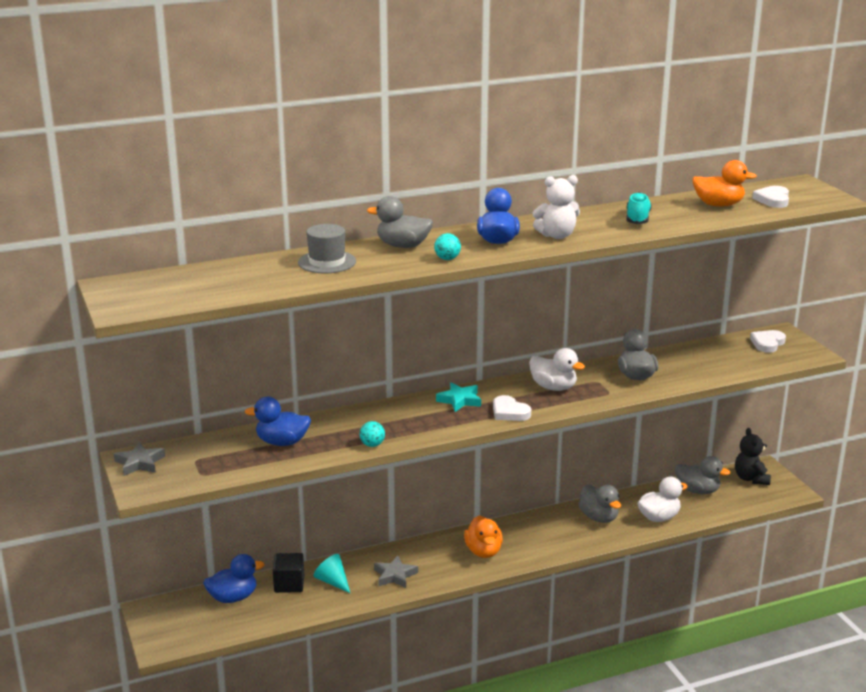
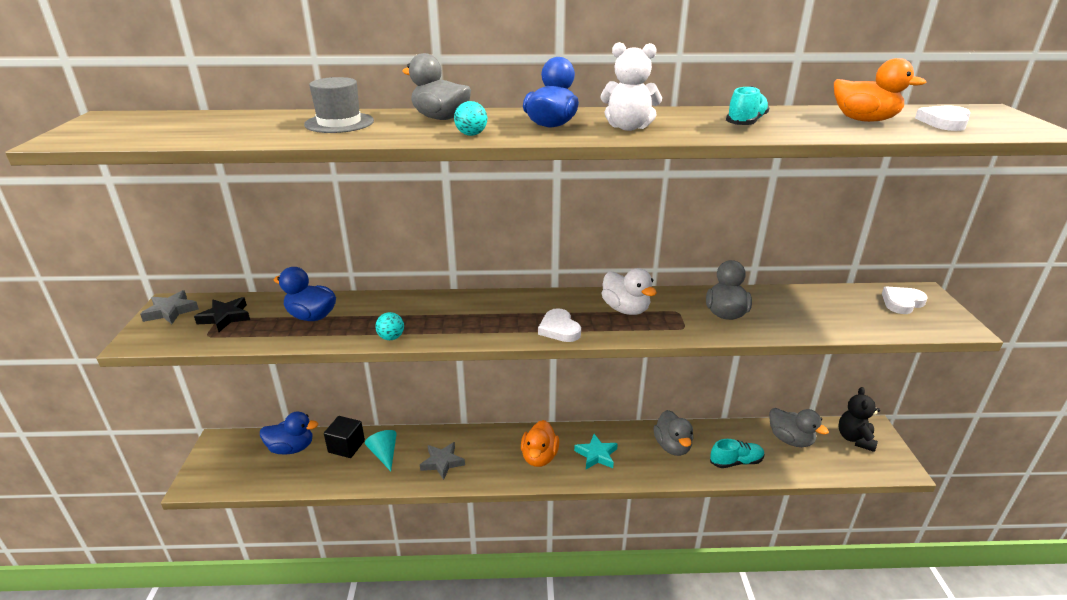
camera: 20 degrees right, 5 degrees up
turquoise star [436,383,481,412] -> turquoise star moved to [574,434,618,469]
white duck [638,477,688,522] -> turquoise shoe [710,439,764,468]
none -> black star [194,297,250,332]

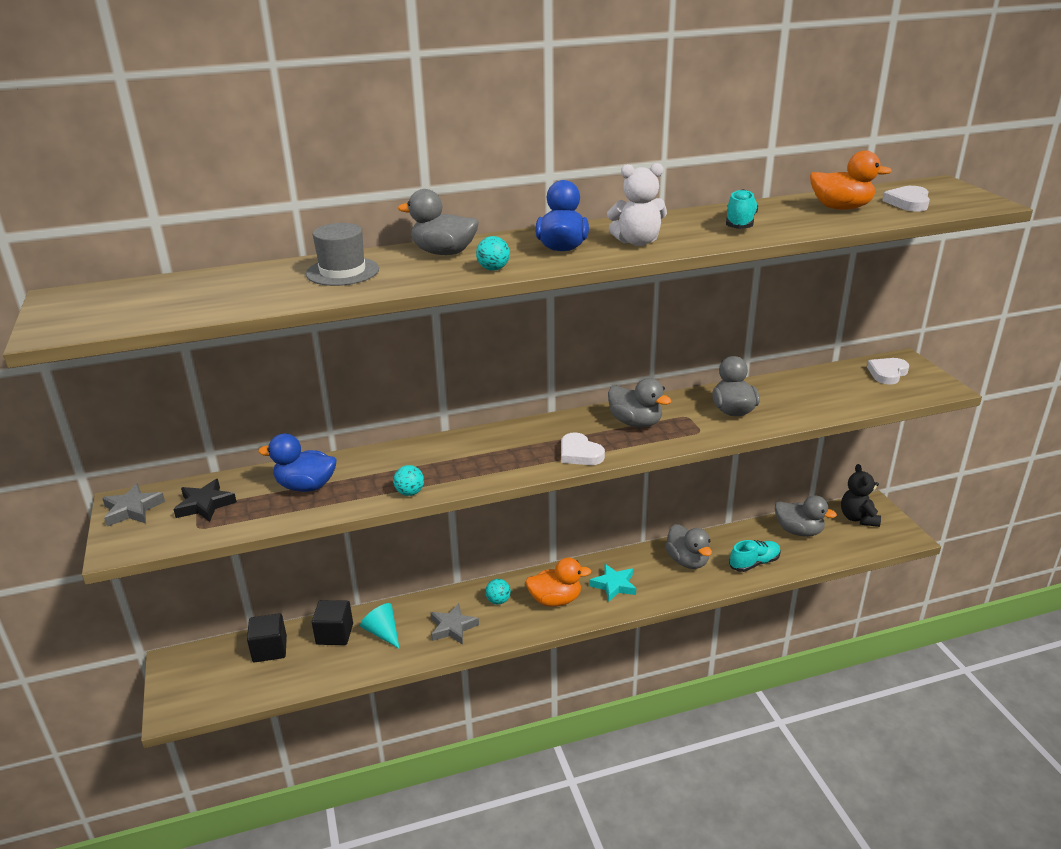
camera: 15 degrees left, 0 degrees up
blue duck [260,412,318,455] -> black cube [247,613,287,662]
orange duck [521,420,560,467] -> orange duck turned 90 degrees counterclockwise [525,558,591,607]
white duck [601,268,657,315] -> grey duck [608,378,672,427]
none -> turquoise ball [485,579,511,605]

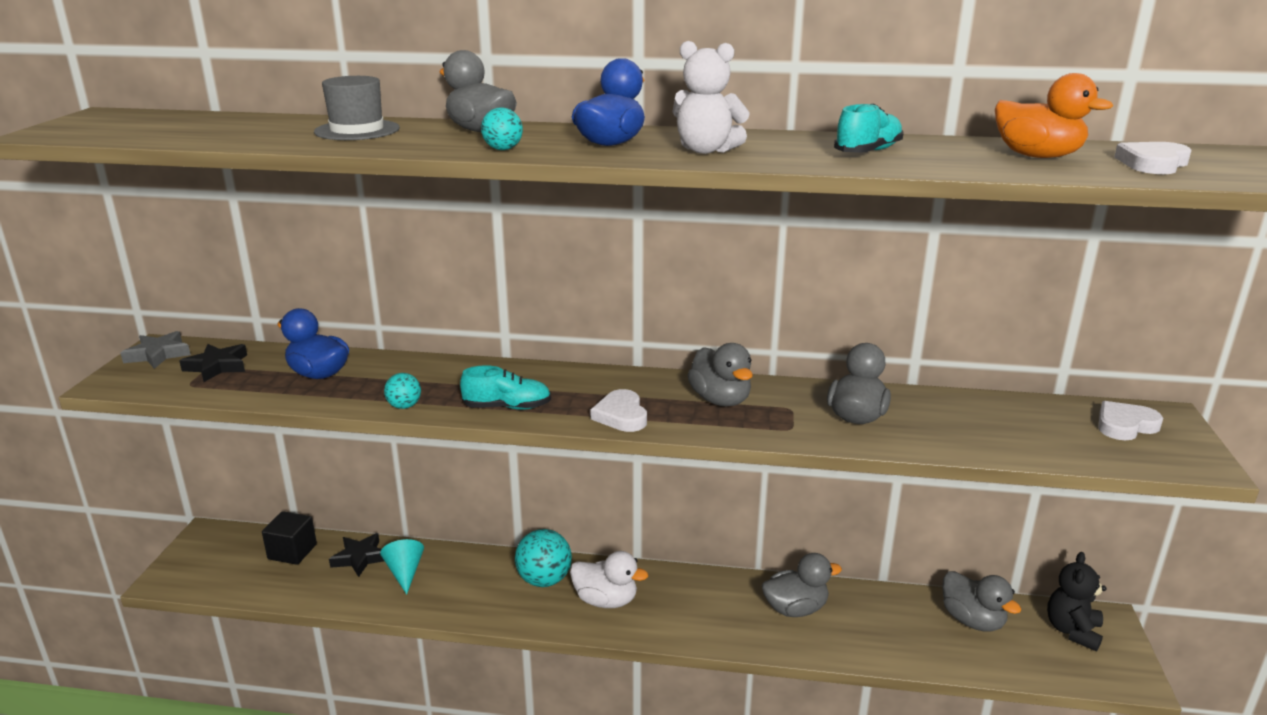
camera: 25 degrees right, 5 degrees down
black cube [312,600,353,645] -> black star [329,533,384,577]
grey star [430,603,479,645] -> none
turquoise ball [485,579,511,605] -> turquoise ball [515,529,572,587], size x1.84
orange duck [525,558,591,607] -> white duck [570,551,648,608]
turquoise star [589,564,636,602] -> none
grey duck [665,524,712,569] -> grey duck turned 105 degrees counterclockwise [761,553,842,617]
turquoise shoe [729,540,781,572] -> turquoise shoe moved to [460,365,551,410]

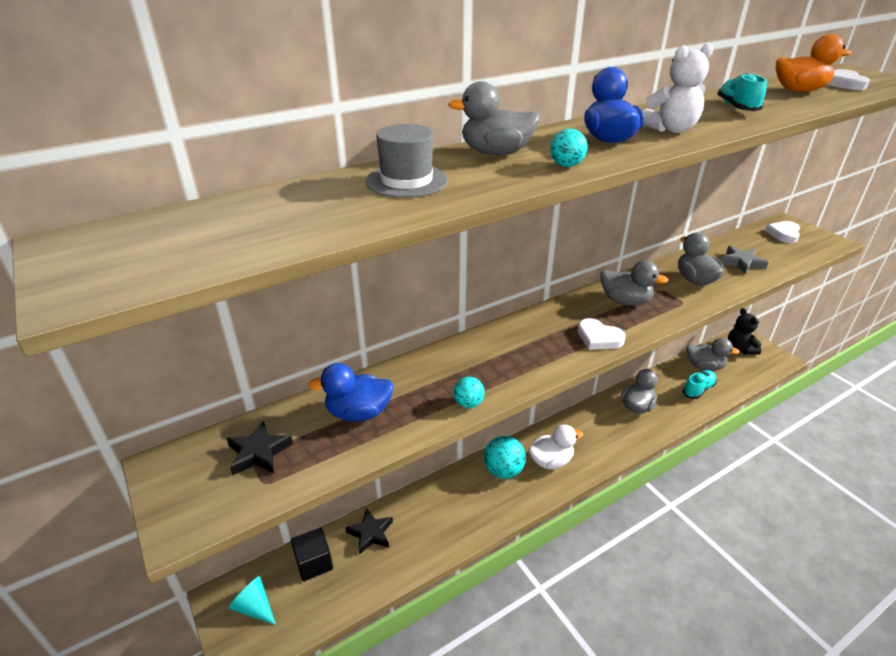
camera: 40 degrees left, 10 degrees up
grey star [120,331,191,369] -> grey star moved to [721,246,769,274]
turquoise cone [380,539,424,595] -> turquoise cone moved to [228,576,276,625]
turquoise shoe [460,365,551,410] -> turquoise shoe moved to [683,370,717,399]

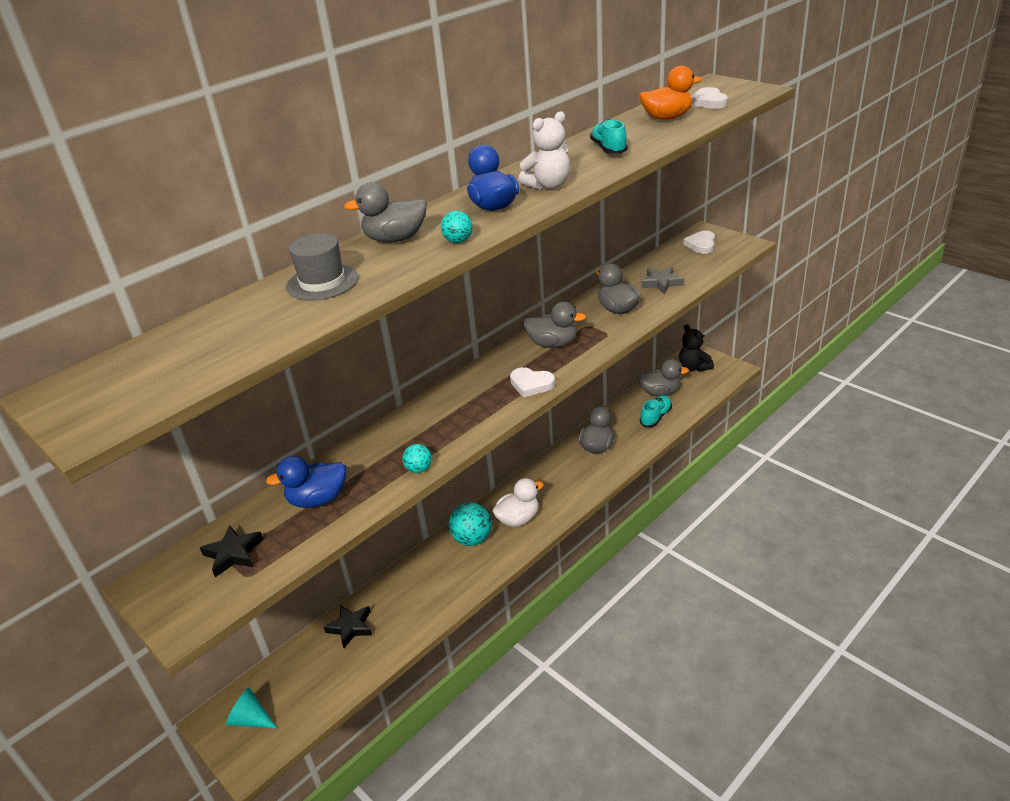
camera: 10 degrees left, 0 degrees up
black cube [291,528,333,581] -> none

